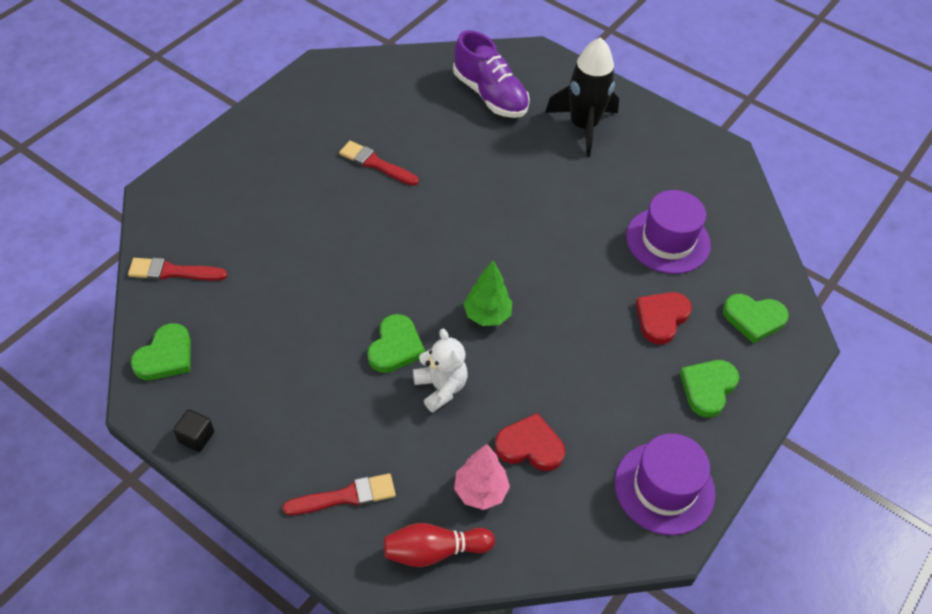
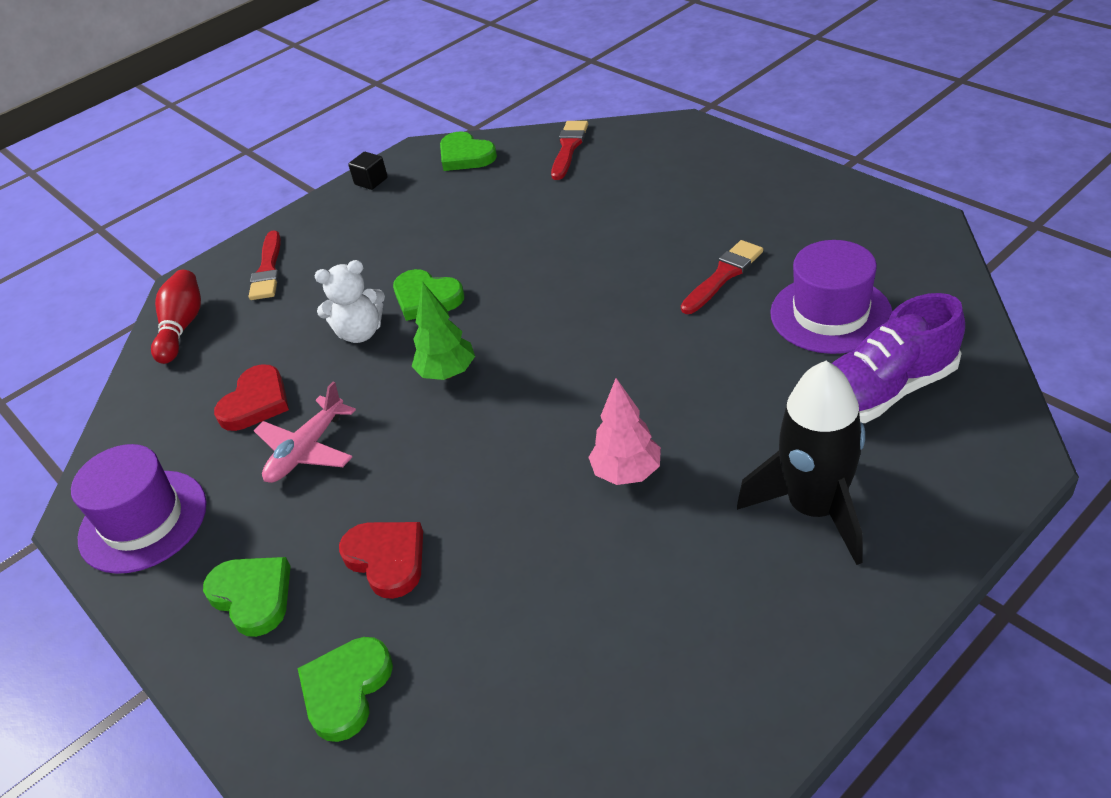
camera: 110 degrees right, 10 degrees down
pink tree [454,444,510,510] -> pink tree moved to [588,378,661,485]
purple hat [626,190,711,274] -> purple hat moved to [770,240,892,354]
none -> pink plane [253,382,356,483]

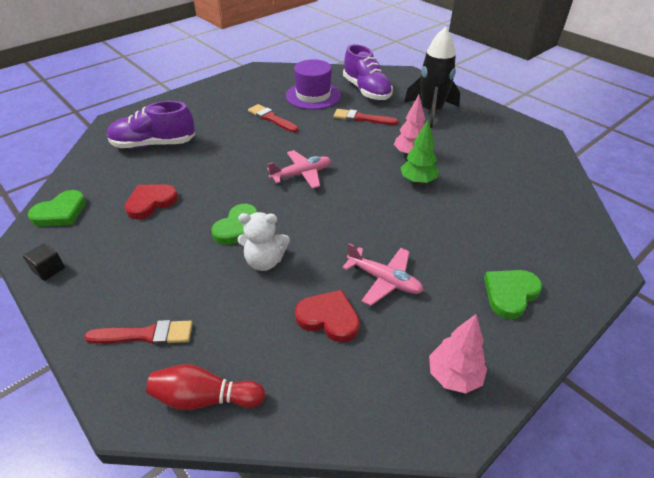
camera: 95 degrees left, 0 degrees up
purple hat [71,444,207,574] -> pink tree [429,314,487,393]
green heart [298,637,393,742] -> none
white teddy bear [314,260,385,343] -> white teddy bear turned 105 degrees clockwise [237,212,290,271]
red heart [339,522,423,599] -> red heart moved to [125,184,178,219]
green tree [412,282,475,380] -> green tree moved to [400,120,439,184]
red brush [551,121,588,180] -> red brush moved to [334,109,398,125]
none -> purple shoe [107,101,195,148]
none -> pink plane [267,150,331,189]

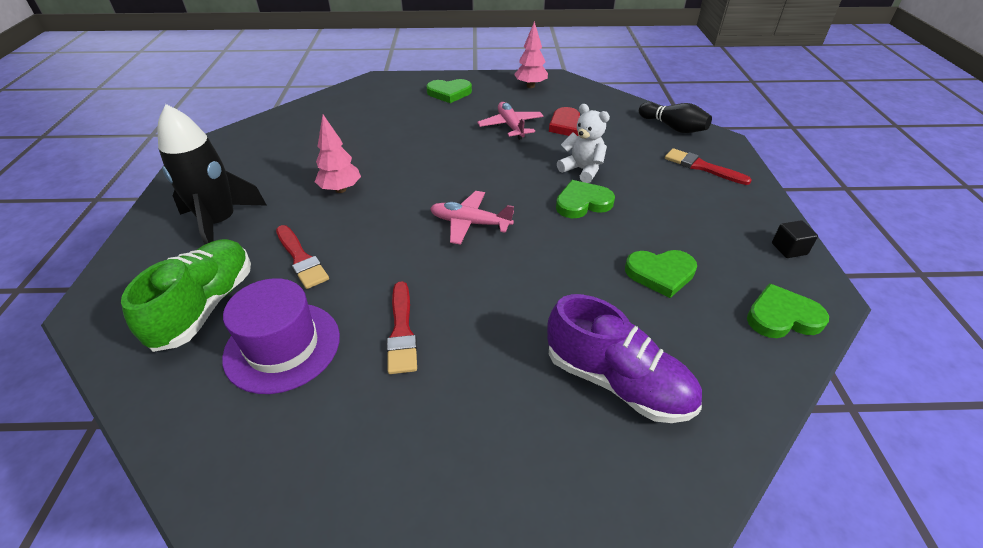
camera: 140 degrees left, 0 degrees up
red heart [125,184,178,219] -> green heart [625,250,697,298]
red bowling pin [146,364,265,410] -> black bowling pin [639,102,712,133]
purple shoe [343,44,393,100] -> green shoe [121,239,251,352]
green tree [400,120,439,184] -> none

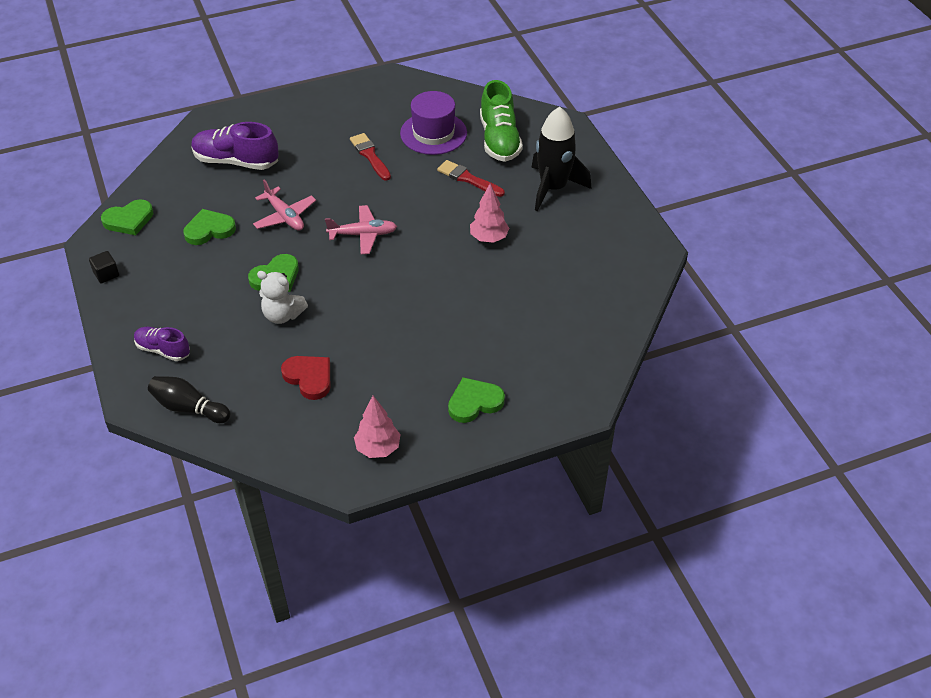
camera: 160 degrees right, 5 degrees up
pink plane [477,102,544,140] -> pink plane moved to [253,180,316,231]
red brush [665,148,752,185] -> purple shoe [134,327,190,361]

